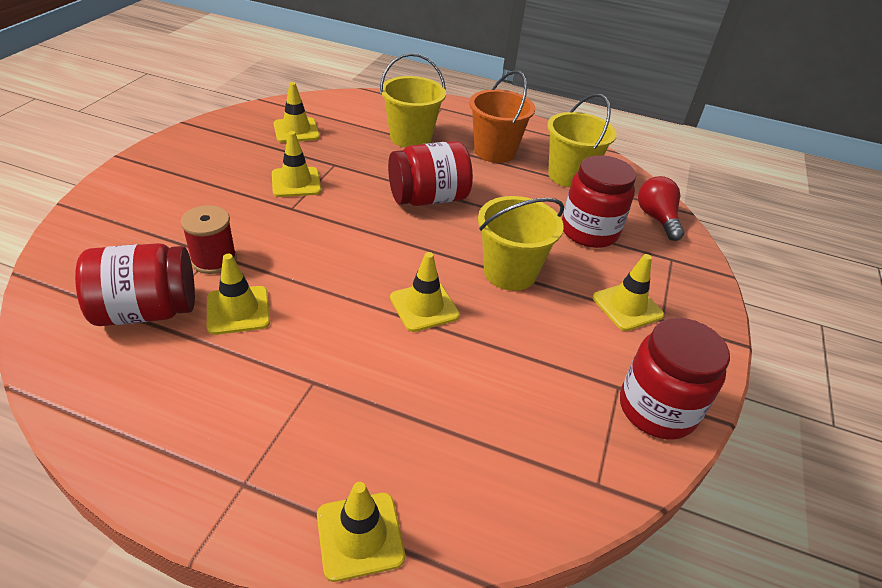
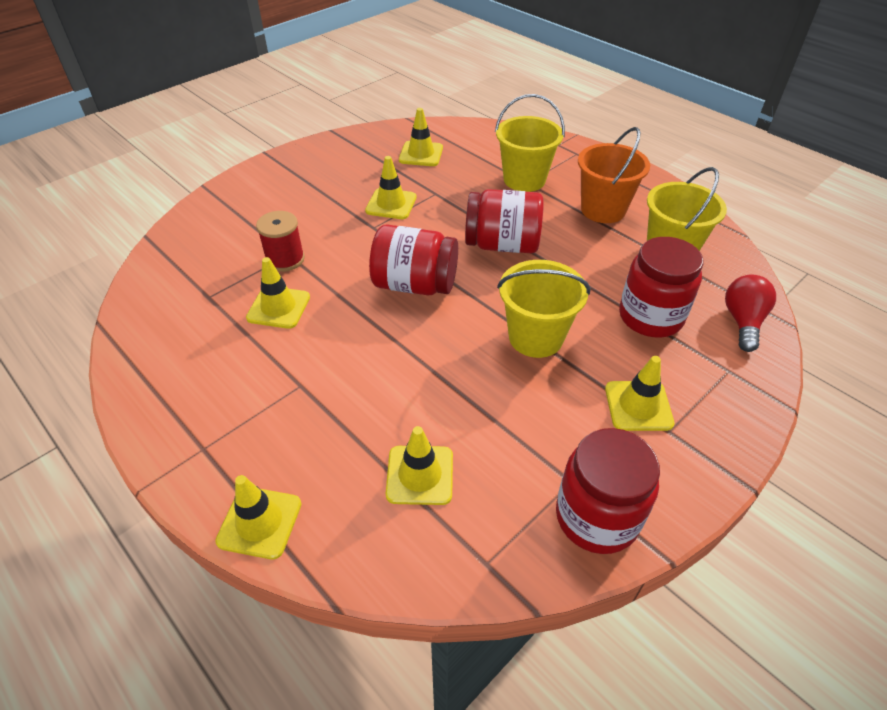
camera: 30 degrees right, 5 degrees up
red jar [75,243,195,326] -> red jar moved to [369,224,458,295]
yellow traffic cone [390,252,460,332] -> yellow traffic cone moved to [386,426,453,505]

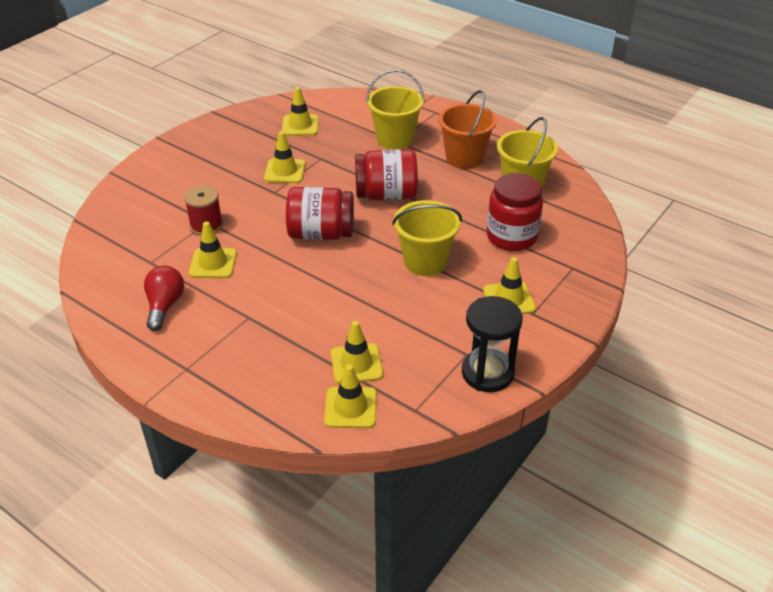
camera: 10 degrees left, 5 degrees down
yellow traffic cone [215,475,302,559] -> yellow traffic cone moved to [324,364,377,428]
red jar [556,428,660,554] -> black hourglass [462,296,523,392]
red light bulb [725,274,776,352] -> red light bulb moved to [144,266,184,331]

